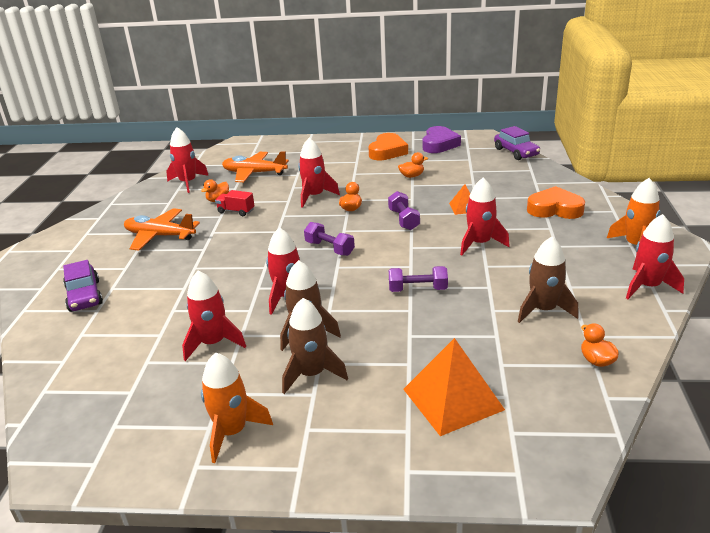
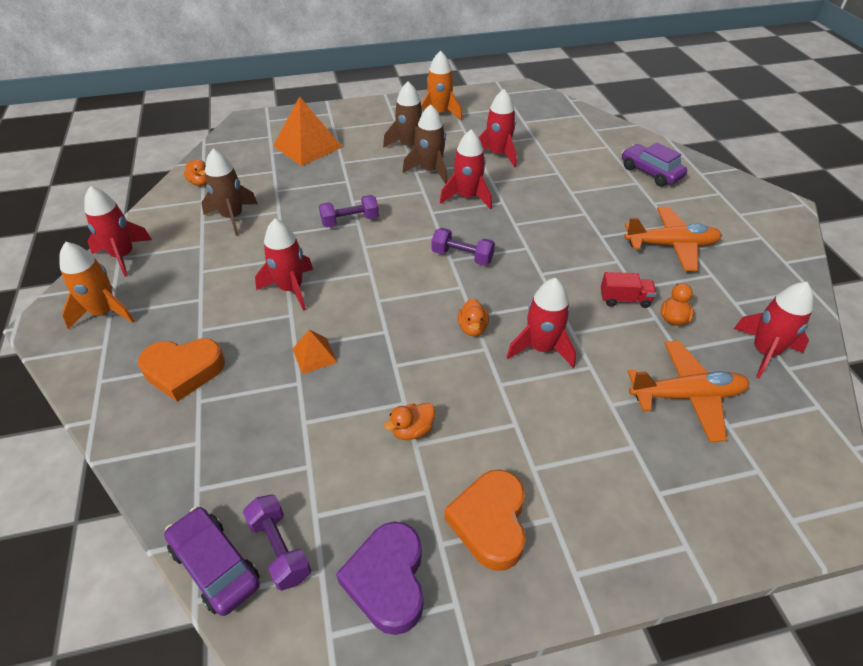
camera: 160 degrees right, 15 degrees up
purple dumbbell [388,191,420,230] -> purple dumbbell moved to [243,494,311,591]

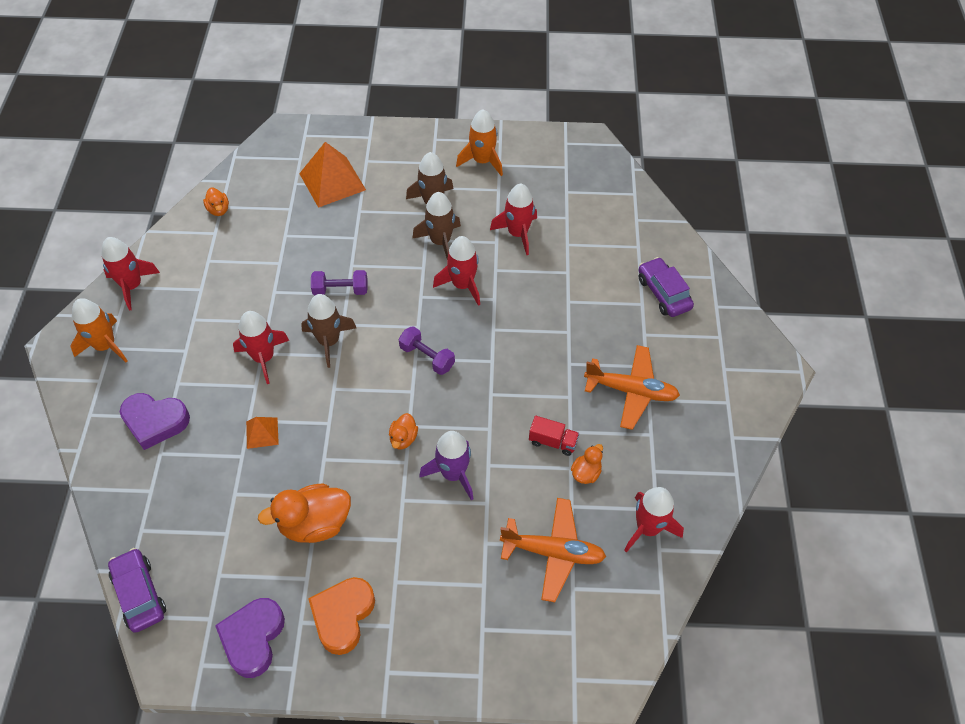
camera: 15 degrees right, 10 degrees up
orange heart [138,338,225,402] -> purple heart [120,393,190,450]
brown rocket [201,149,258,236] -> brown rocket moved to [301,294,356,368]
purple dumbbell [243,494,311,591] -> none
orange duck [384,403,435,440] -> orange duck [258,483,351,543], size x1.94
red rocket [507,278,576,368] -> purple rocket [420,431,473,500]

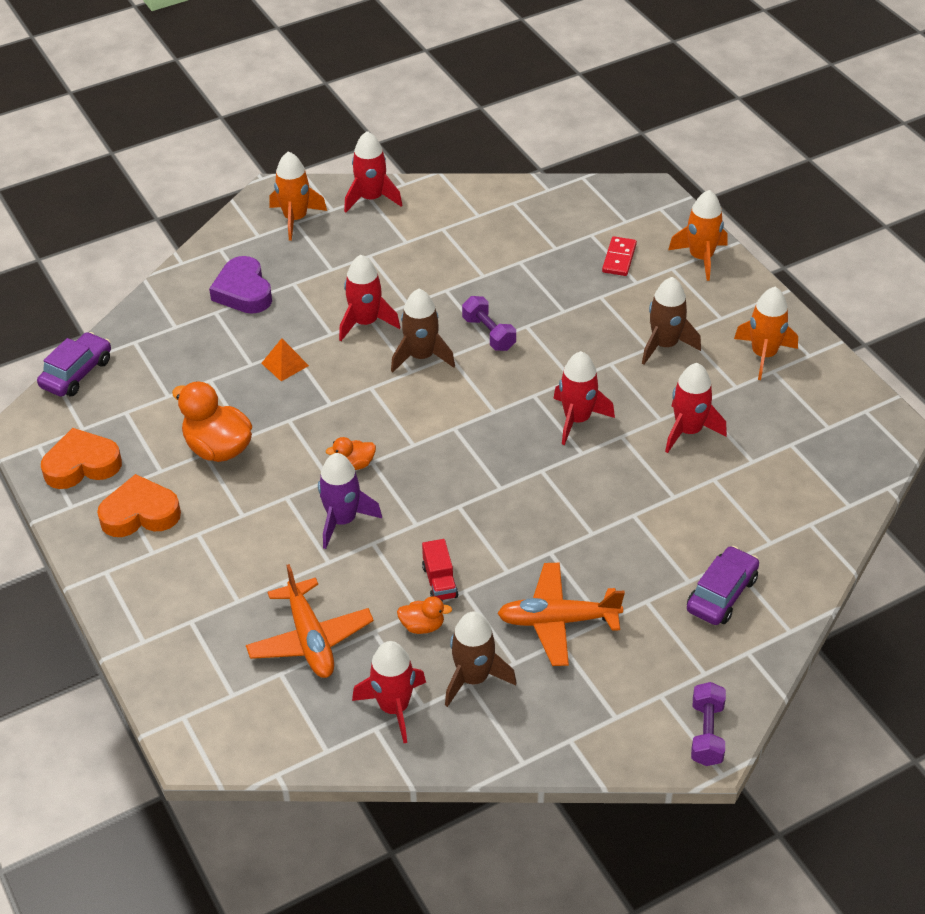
camera: 60 degrees right, 10 degrees down
orange duck [203,188,229,216] -> none
purple heart [215,598,285,678] -> orange heart [41,428,122,489]
orange pyramid [299,142,366,208] -> red domino [602,236,637,276]
purple dumbbell [399,326,455,375] -> purple dumbbell moved to [691,682,726,766]
brown rocket [412,192,461,258] -> brown rocket moved to [445,611,517,707]
orange plane [584,345,680,430] -> orange plane turned 105 degrees clockwise [497,563,625,666]
none -> orange rocket [668,190,728,281]

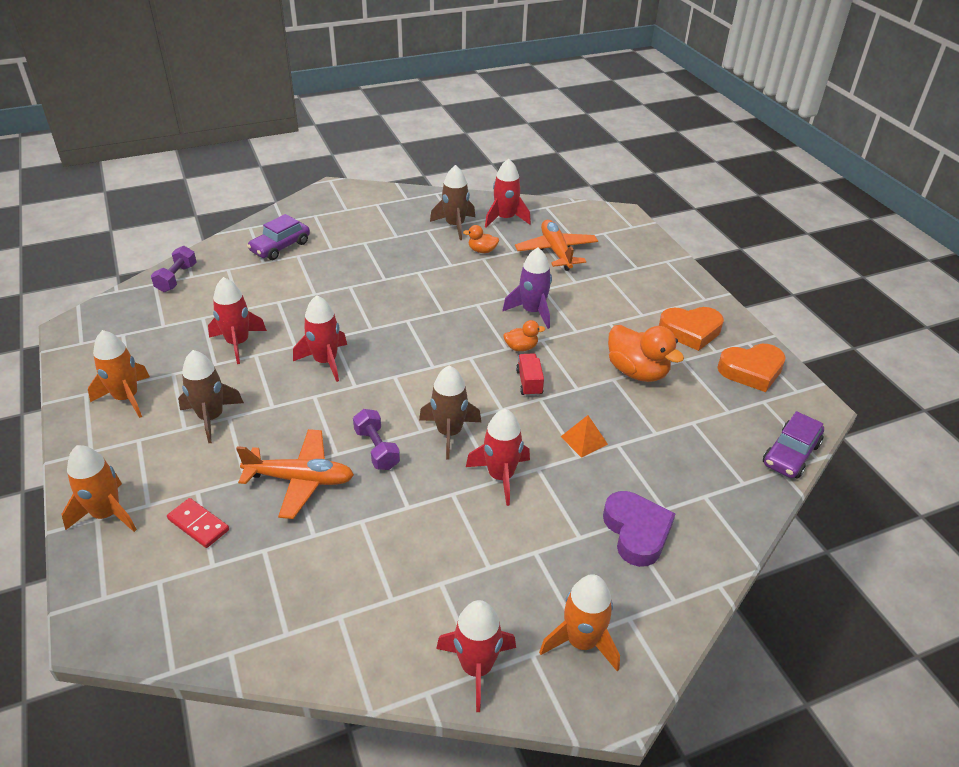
camera: 175 degrees left, 5 degrees down
red truck [422,539,458,600] -> red truck moved to [516,353,544,396]
orange plane [497,563,625,666] -> orange plane moved to [236,429,354,519]
red domino [602,236,637,276] -> red domino turned 75 degrees counterclockwise [167,498,229,548]
purple dumbbell [691,682,726,766] -> purple dumbbell moved to [151,246,197,292]

